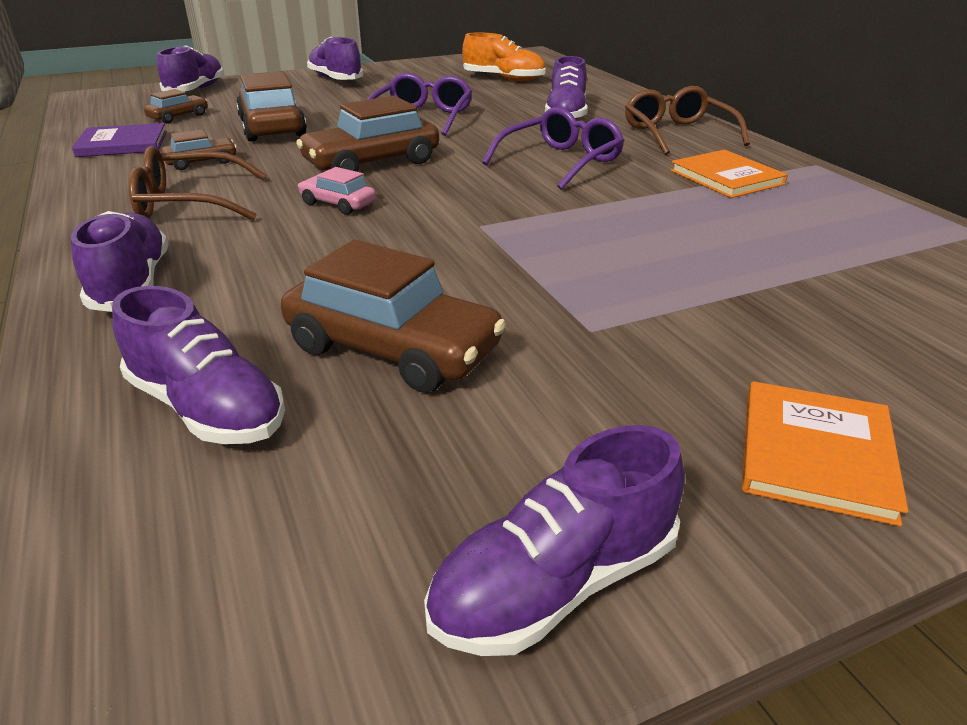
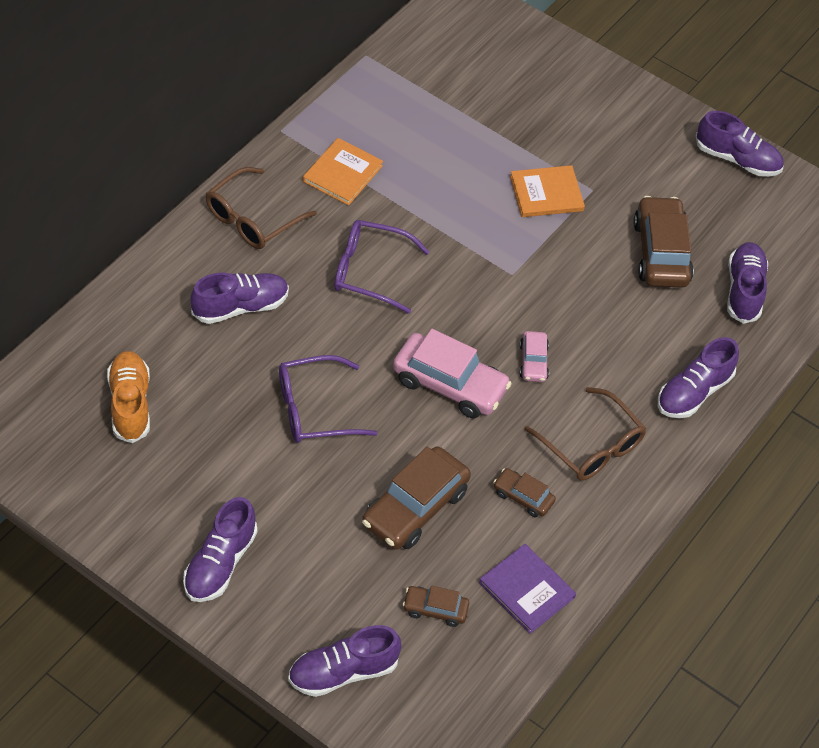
camera: 125 degrees left, 20 degrees up
brown car [296,96,439,172] -> pink car [393,329,512,418]
orange book [742,381,908,527] -> orange book moved to [510,165,585,217]

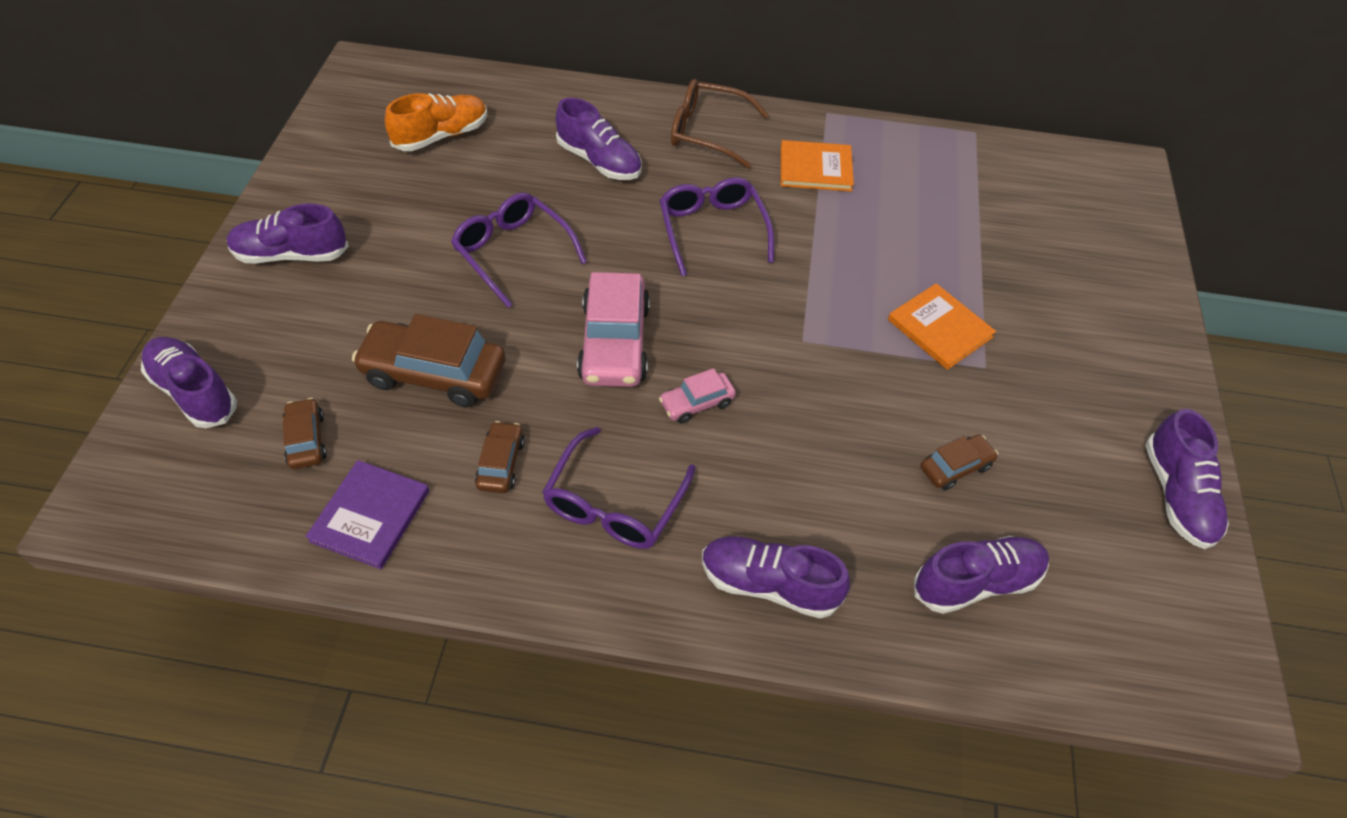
camera: 65 degrees right, 0 degrees up
brown glasses [525,387,646,481] -> purple glasses [542,427,695,549]
brown car [633,196,694,288] -> brown car [921,434,998,490], size x0.52

